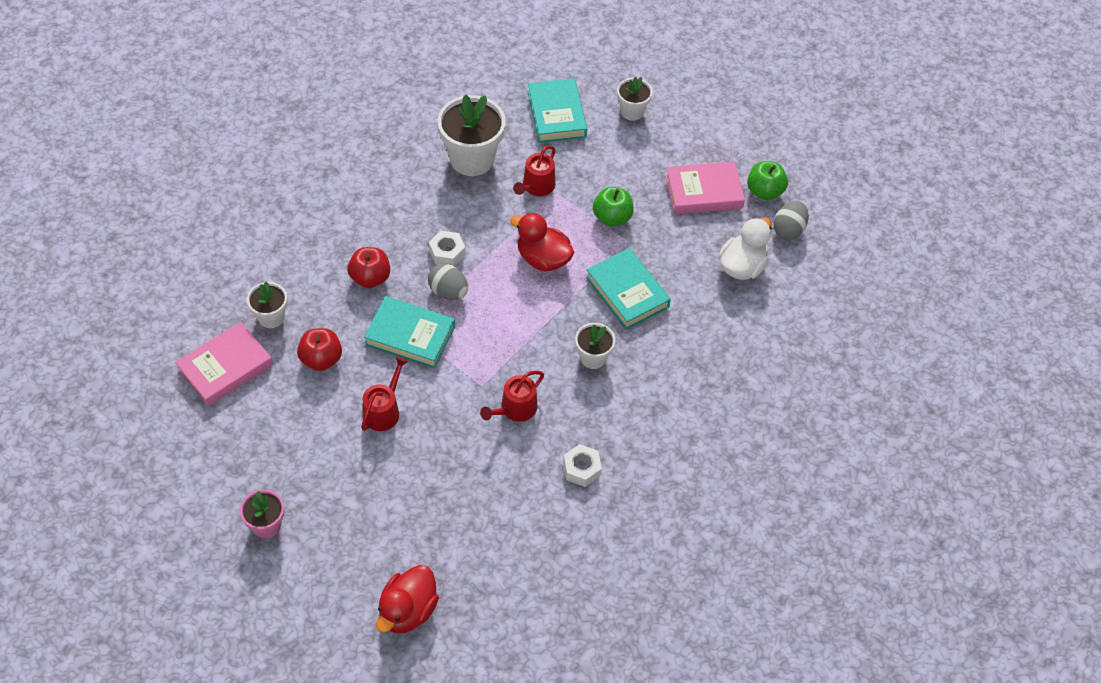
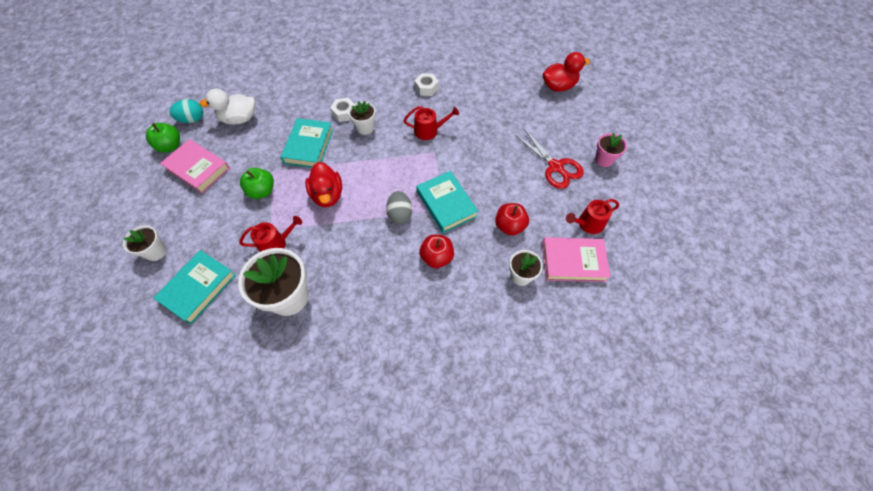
camera: 135 degrees left, 5 degrees up
red watering can [361,356,408,431] -> red watering can moved to [566,199,619,234]
white nut [429,231,465,266] -> white nut moved to [330,98,354,122]
grey egg [773,201,809,240] -> turquoise egg [169,99,203,123]
none -> red scissors [515,129,584,189]

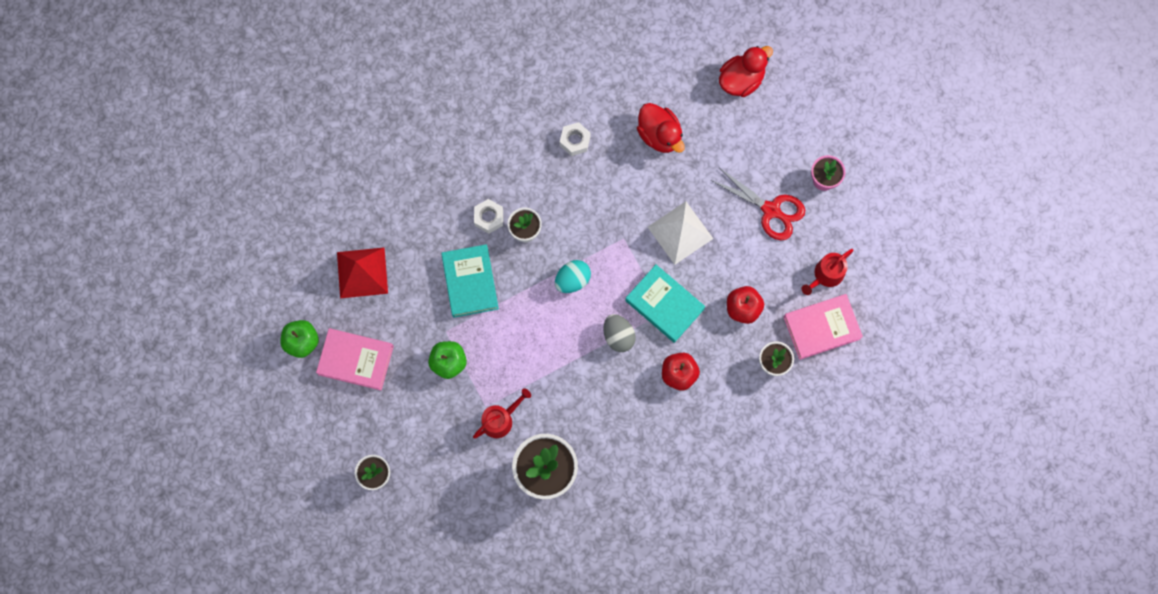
camera: 20 degrees left, 15 degrees up
turquoise book [153,250,236,324] -> none
turquoise egg [169,99,203,123] -> turquoise egg moved to [555,260,591,293]
white duck [200,89,256,125] -> red pyramid [337,247,388,299]
red duck [305,162,342,207] -> red duck moved to [637,103,685,153]
red watering can [404,106,459,140] -> none
none -> white pyramid [648,201,713,265]

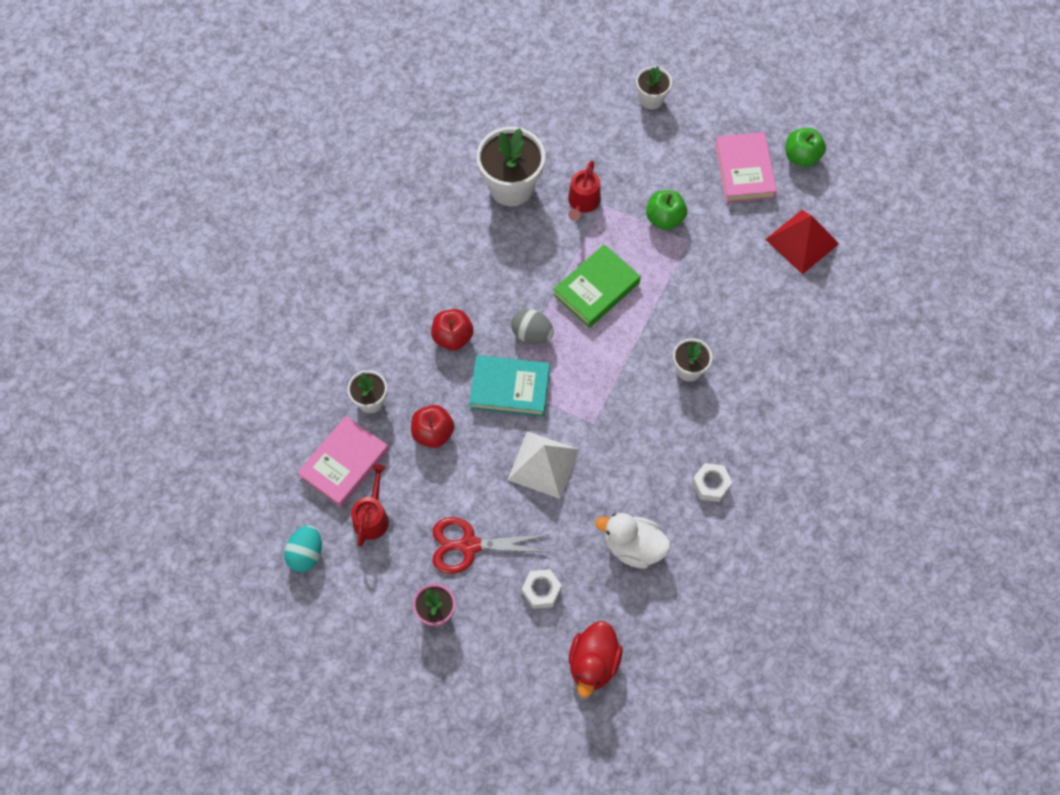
camera: 145 degrees right, 10 degrees down
pink book [316,328,394,390] -> pink book turned 75 degrees counterclockwise [715,132,777,203]
turquoise book [441,244,499,318] -> none
white nut [474,199,503,234] -> white nut moved to [522,569,562,609]
turquoise egg [555,260,591,293] -> turquoise egg moved to [284,525,322,572]
red duck [637,103,685,153] -> white duck [595,513,671,569]
none -> green book [553,244,641,328]

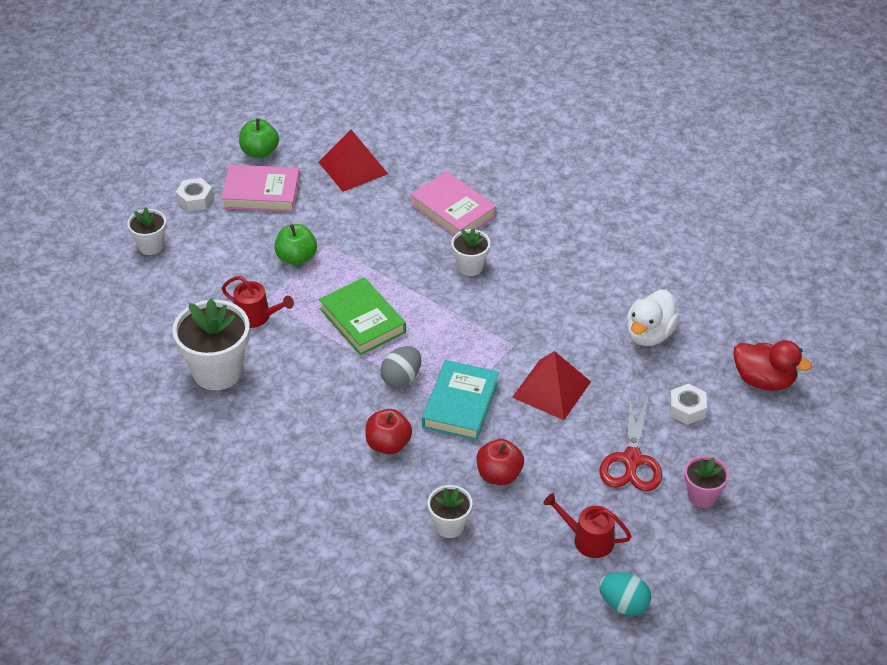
camera: 80 degrees left, 20 degrees down
pink book [297,416,389,508] -> pink book moved to [410,171,496,236]
white pyramid [508,431,579,499] -> red pyramid [512,351,591,420]
white nut [692,463,732,502] -> white nut moved to [176,178,213,212]

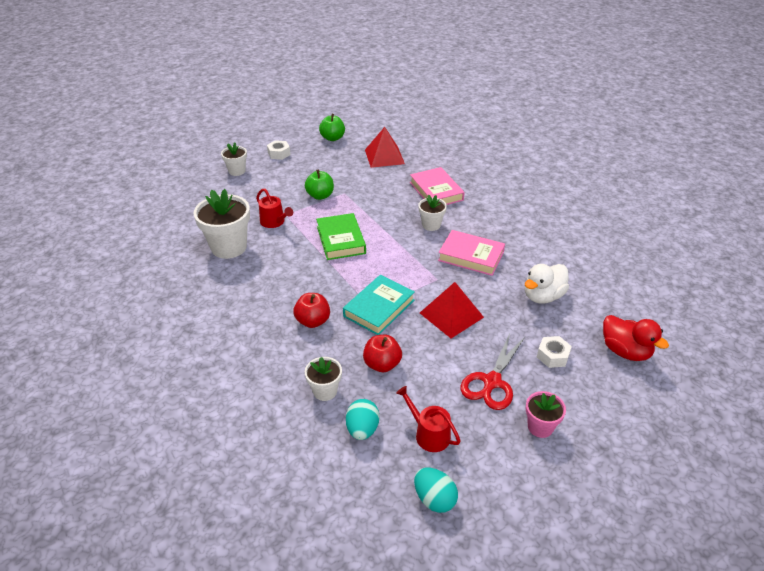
camera: 20 degrees right, 5 degrees down
pink book [221,165,300,212] -> pink book moved to [438,230,505,276]
grey egg [380,346,421,388] -> none
none -> turquoise egg [346,399,379,440]

